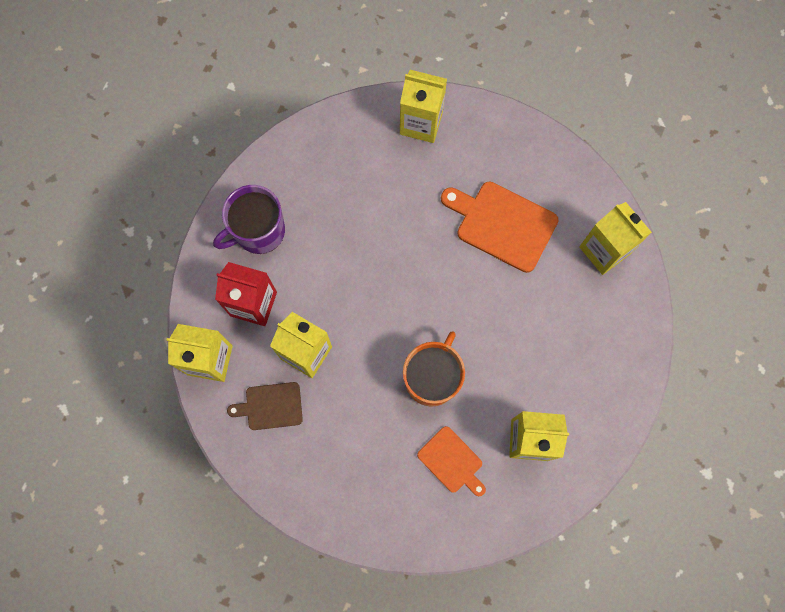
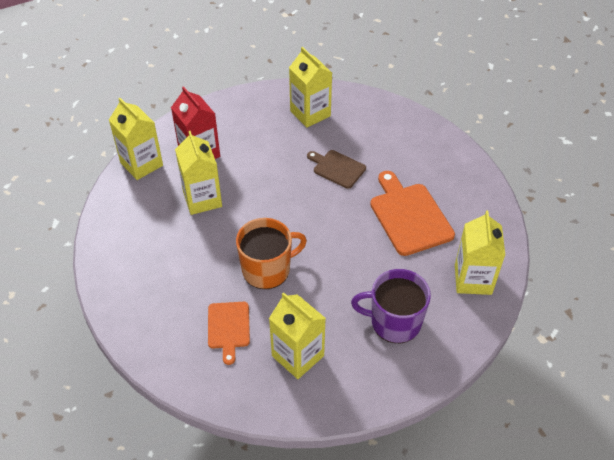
camera: 40 degrees right, 25 degrees down
purple mug [213,185,285,254] -> purple mug moved to [351,269,431,343]
brown cutting board [227,382,303,430] -> brown cutting board moved to [307,150,366,189]
yellow carton [400,70,447,143] -> yellow carton moved to [289,47,332,128]

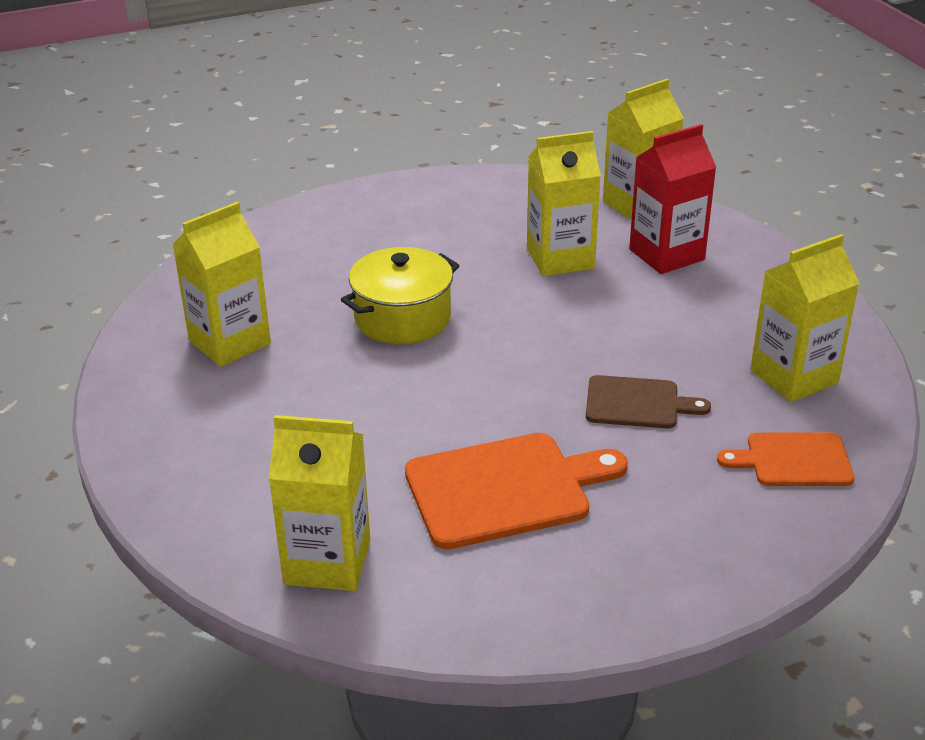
camera: 95 degrees right, 15 degrees down
orange cutting board [208,302,250,365] -> orange cutting board moved to [717,432,854,486]
orange mug [236,218,307,289] -> yellow pot [341,247,460,344]
brown cutting board [307,150,366,189] -> brown cutting board turned 60 degrees clockwise [586,375,711,428]
purple mug [351,269,431,343] -> none

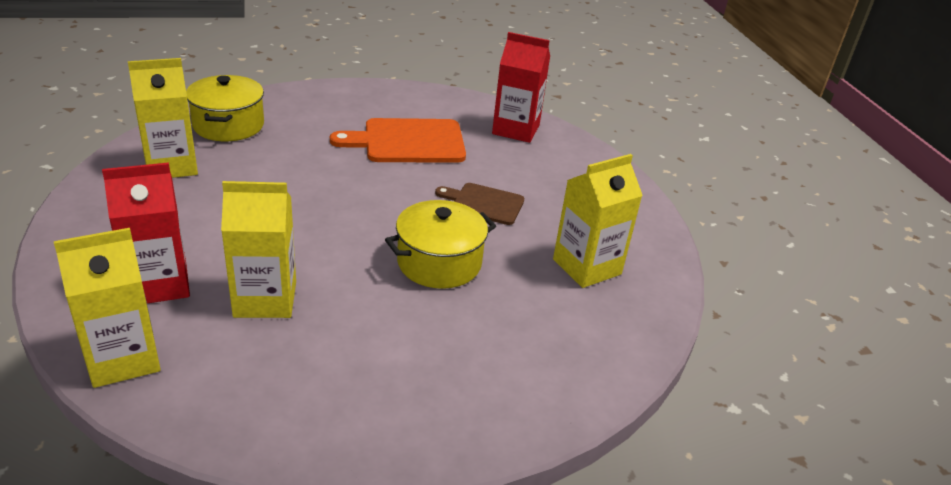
camera: 175 degrees left, 0 degrees up
yellow carton [269,415,370,591] -> red carton [492,32,550,143]
brown cutting board [586,375,711,428] -> brown cutting board moved to [435,183,524,225]
orange cutting board [717,432,854,486] -> yellow pot [186,75,264,141]

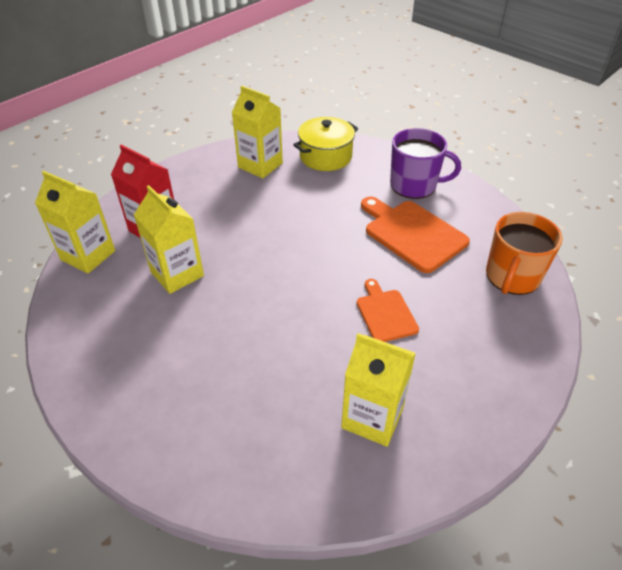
camera: 60 degrees right, 10 degrees up
yellow pot [385,200,496,289] -> none
brown cutting board [435,183,524,225] -> orange cutting board [357,279,419,342]
red carton [492,32,550,143] -> orange mug [486,212,563,295]
none -> purple mug [390,128,461,199]

